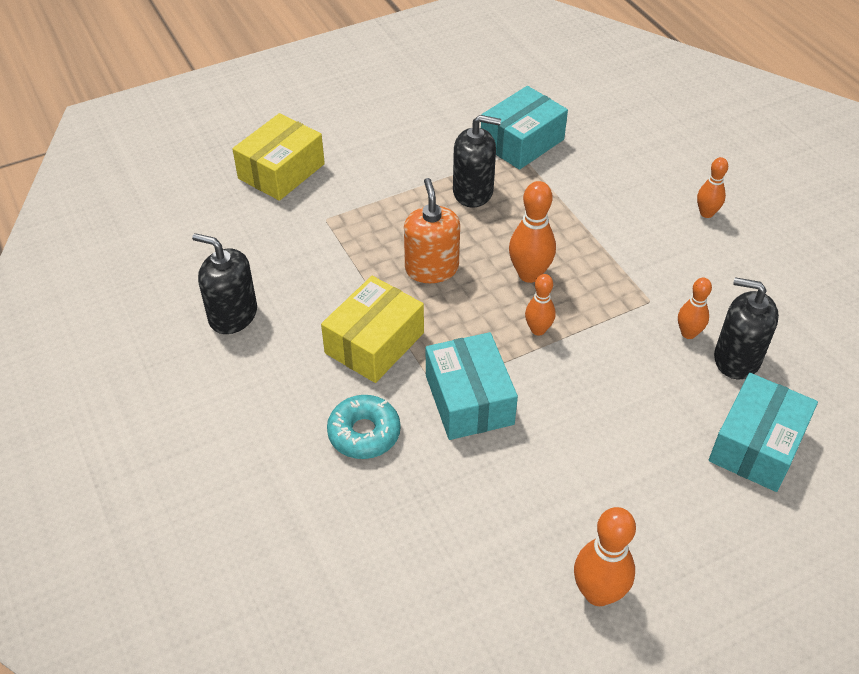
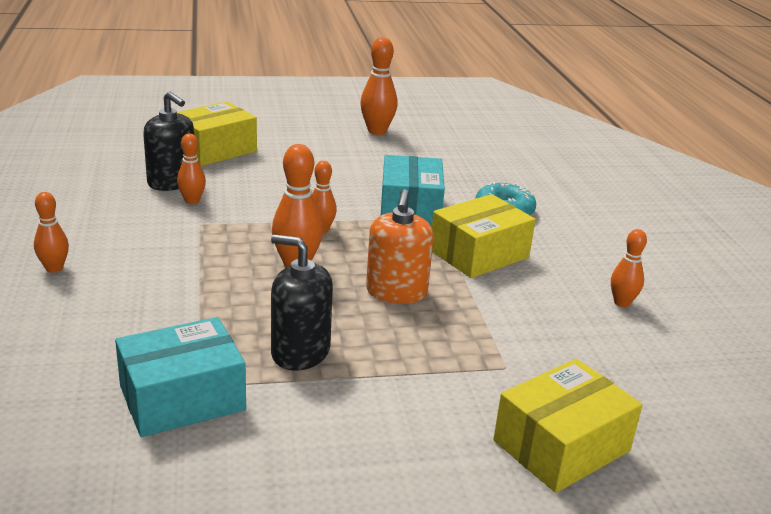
camera: 165 degrees left, 20 degrees down
black soap dispenser [192,233,257,334] -> orange bowling pin [611,229,647,307]
turquoise box [709,373,818,492] -> yellow box [177,101,257,166]

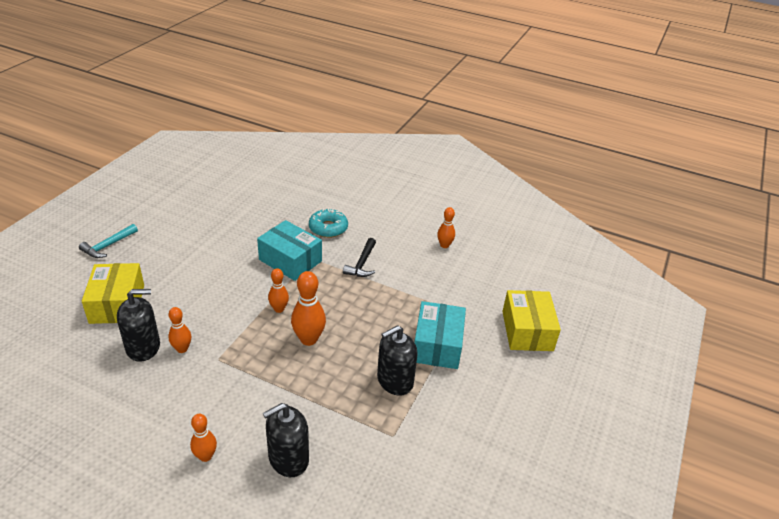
camera: 55 degrees left, 10 degrees up
turquoise box [115,317,246,437] -> turquoise box moved to [414,301,466,369]
orange bowling pin [360,37,398,135] -> none
orange soap dispenser [366,189,434,304] -> none
yellow box [432,194,536,278] -> black hammer [343,238,376,277]
none -> turquoise hammer [79,224,138,258]
none -> black soap dispenser [263,403,309,477]

